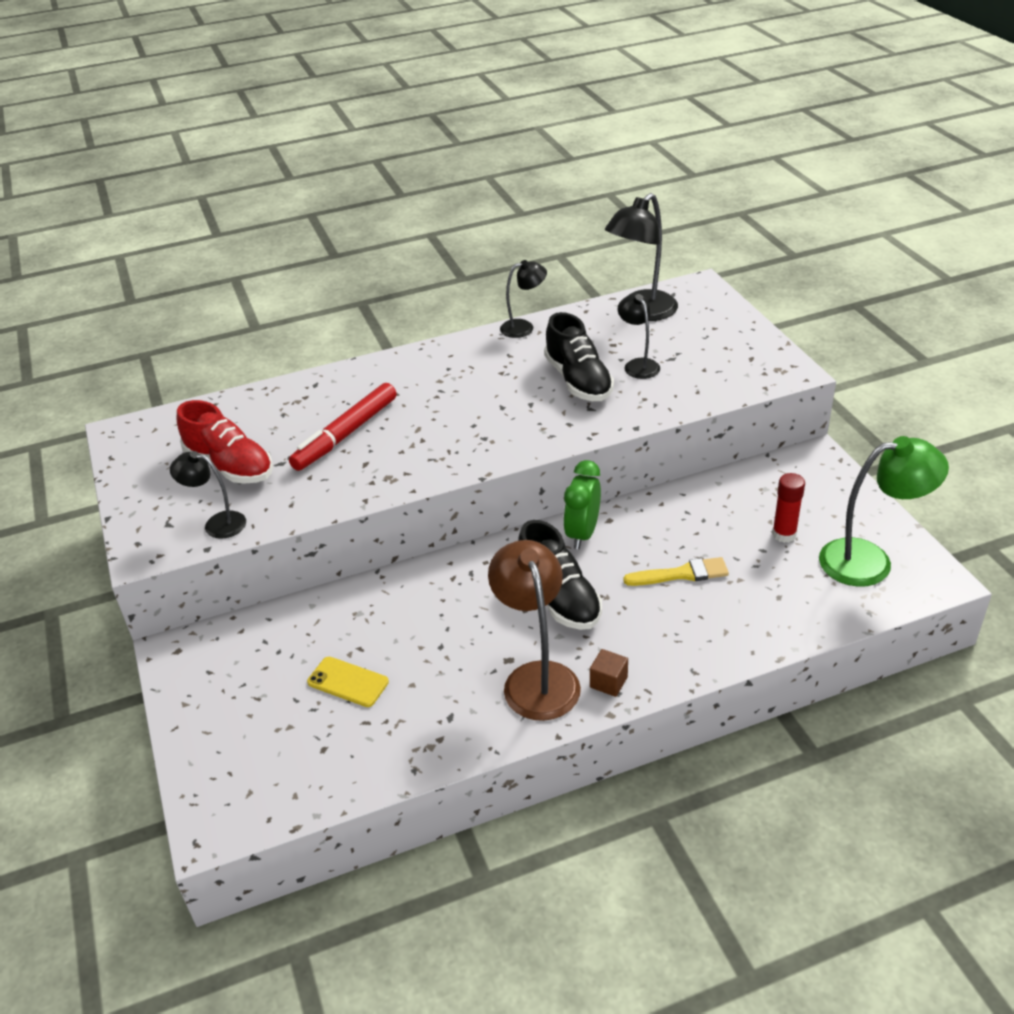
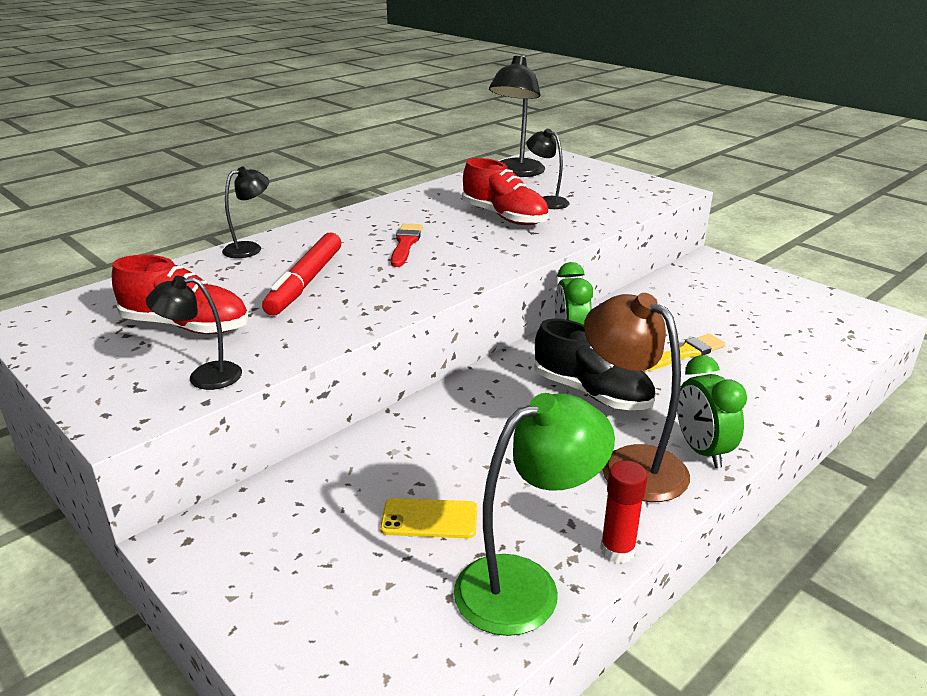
camera: 25 degrees left, 10 degrees down
black lamp [500,260,547,338] -> black lamp moved to [222,167,269,258]
black shoe [544,312,614,401] -> red shoe [462,158,549,225]
brown cube [590,649,628,697] -> green clock [677,355,747,468]
red glue stick [772,473,805,543] -> red glue stick moved to [600,460,648,563]
green lamp [819,436,949,587] -> green lamp moved to [454,393,615,636]
none -> red brush [391,224,423,267]

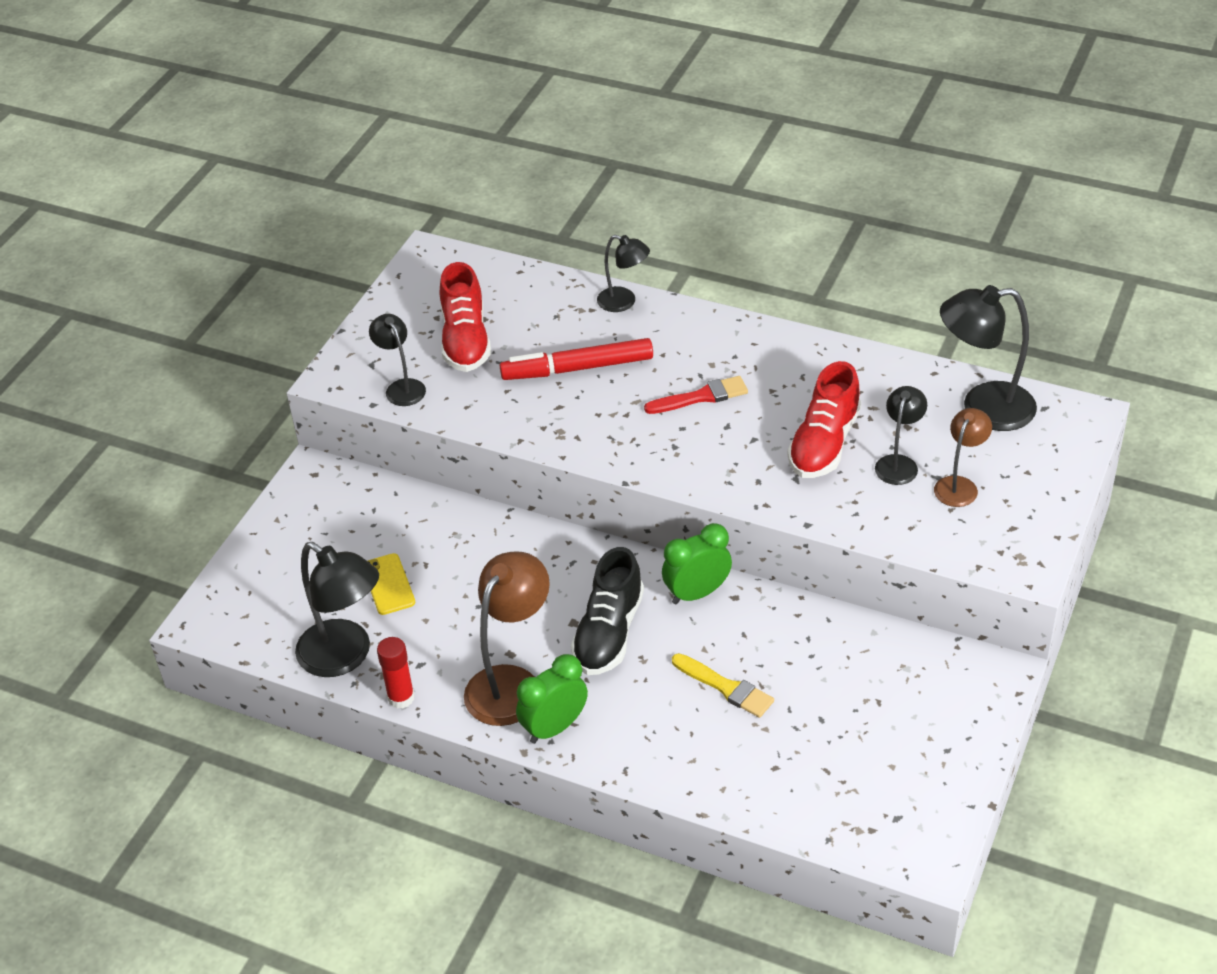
camera: 70 degrees right, 15 degrees up
green lamp [454,393,615,636] -> black lamp [295,542,379,677]
none -> brown lamp [934,408,992,507]

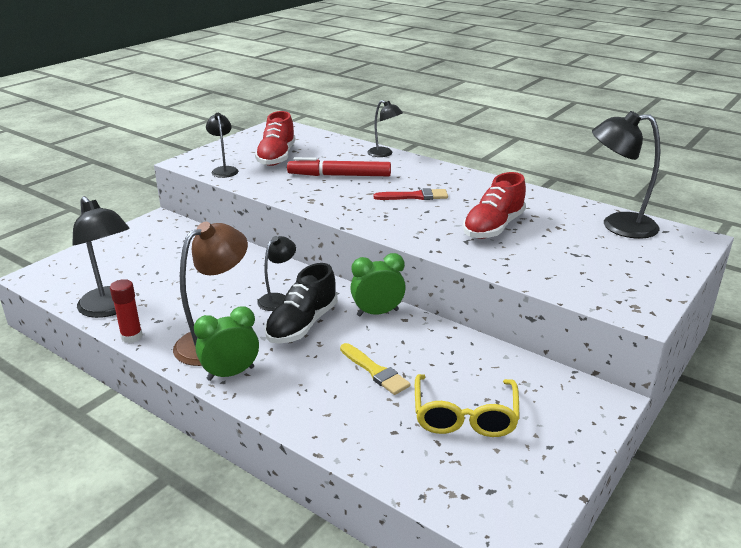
camera: 10 degrees right, 15 degrees down
yellow phone [368,553,415,615] -> none
black lamp [875,386,927,485] -> black lamp moved to [257,236,296,311]
brown lamp [934,408,992,507] -> none
none -> yellow glasses [415,374,520,437]

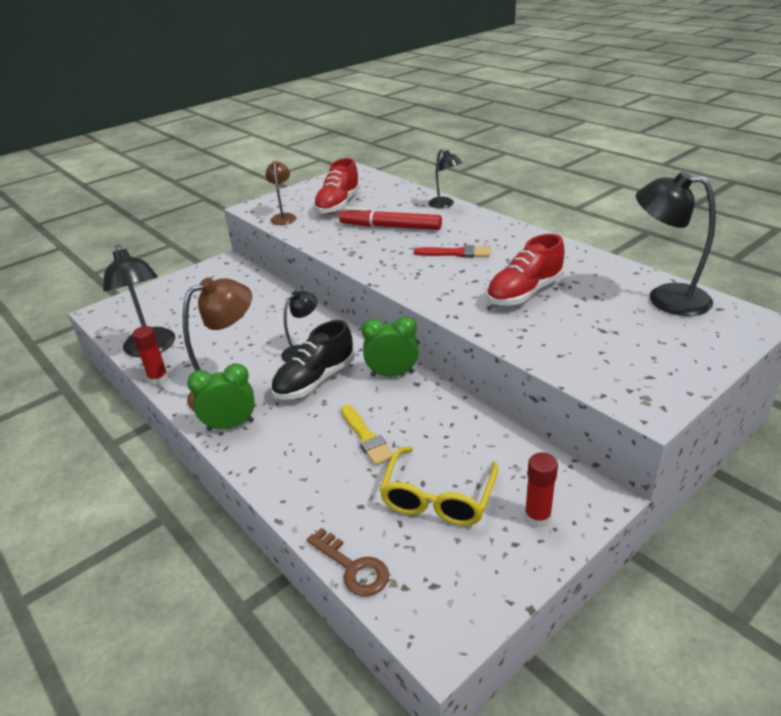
camera: 15 degrees right, 5 degrees up
black lamp [206,113,238,178] -> brown lamp [265,161,296,225]
none -> brown key [307,528,389,596]
none -> red glue stick [524,452,558,528]

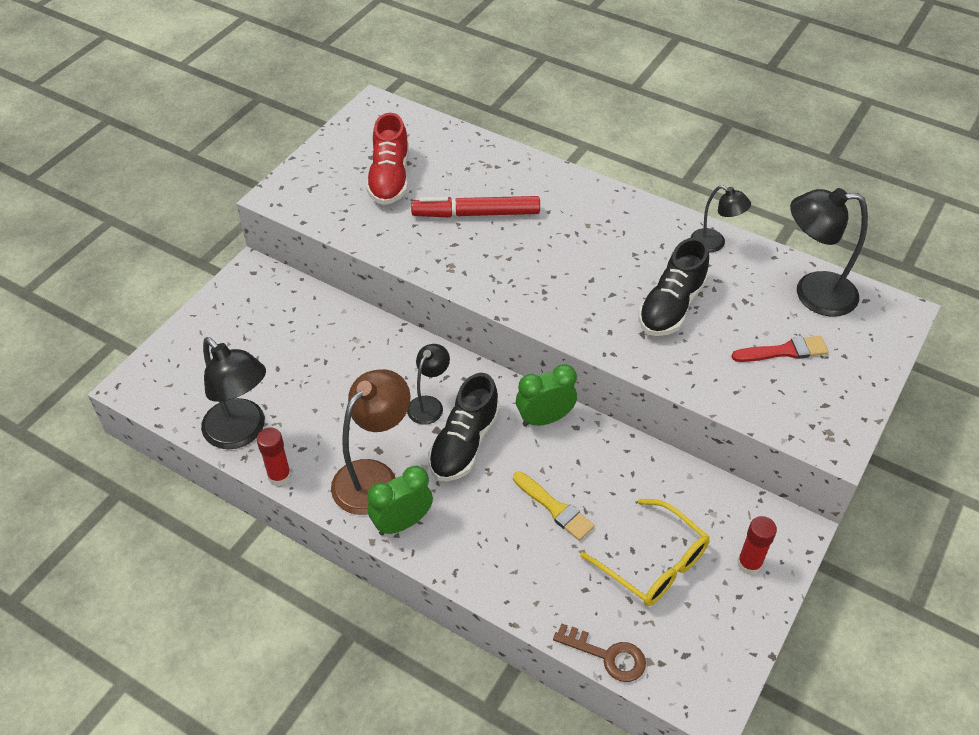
camera: 20 degrees left, 15 degrees up
brown lamp [265,161,296,225] -> none
yellow glasses [379,446,498,526] -> yellow glasses turned 45 degrees counterclockwise [580,499,710,606]
red brush [414,245,490,258] -> red brush moved to [731,336,829,362]
black lamp [428,149,462,208] -> black lamp moved to [691,185,751,252]
red shoe [487,234,565,305] -> black shoe [638,238,709,336]

